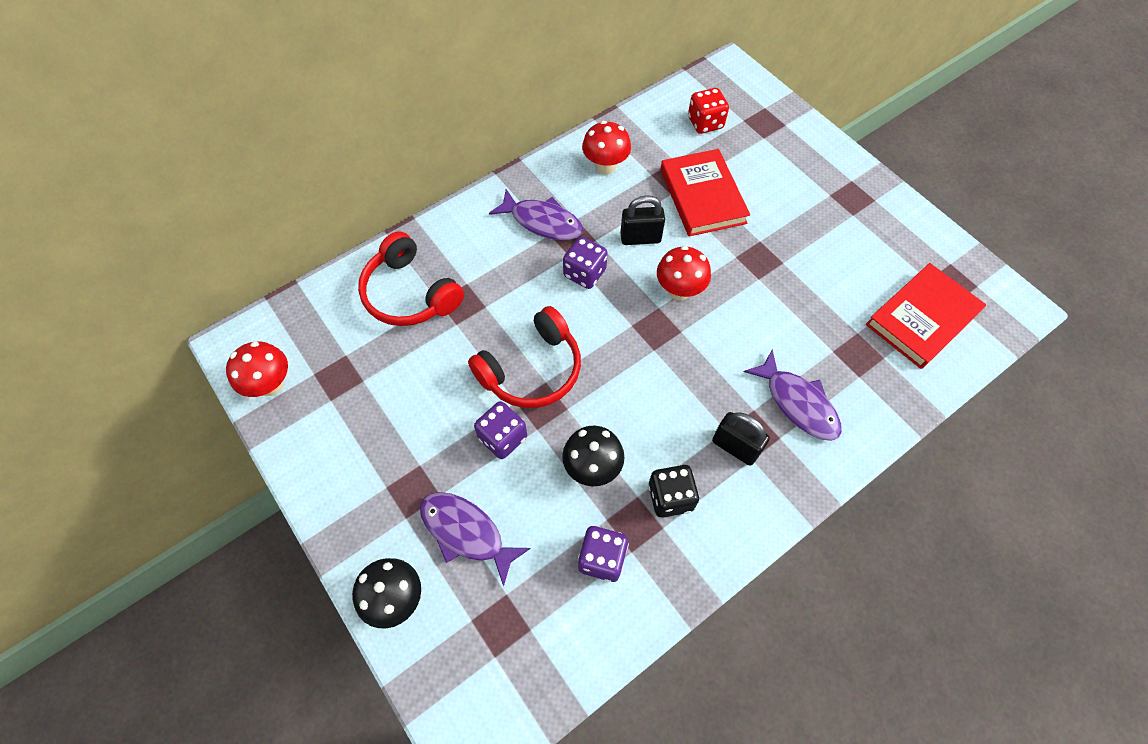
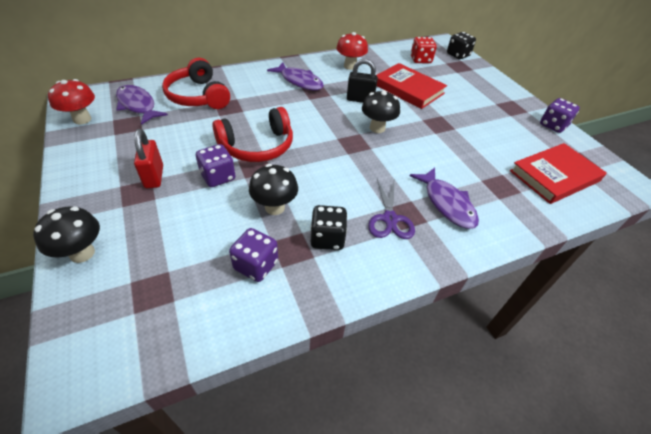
camera: 10 degrees right, 15 degrees down
purple fish [420,492,531,587] -> purple fish moved to [116,85,168,125]
purple dice [563,237,608,289] -> purple dice moved to [540,98,580,133]
red mushroom [657,246,711,300] -> black mushroom [362,90,400,133]
red book [660,149,750,237] -> red book turned 45 degrees counterclockwise [377,63,447,109]
black padlock [712,412,770,466] -> purple scissors [368,179,415,239]
none -> red padlock [134,129,163,188]
none -> black dice [447,32,476,59]

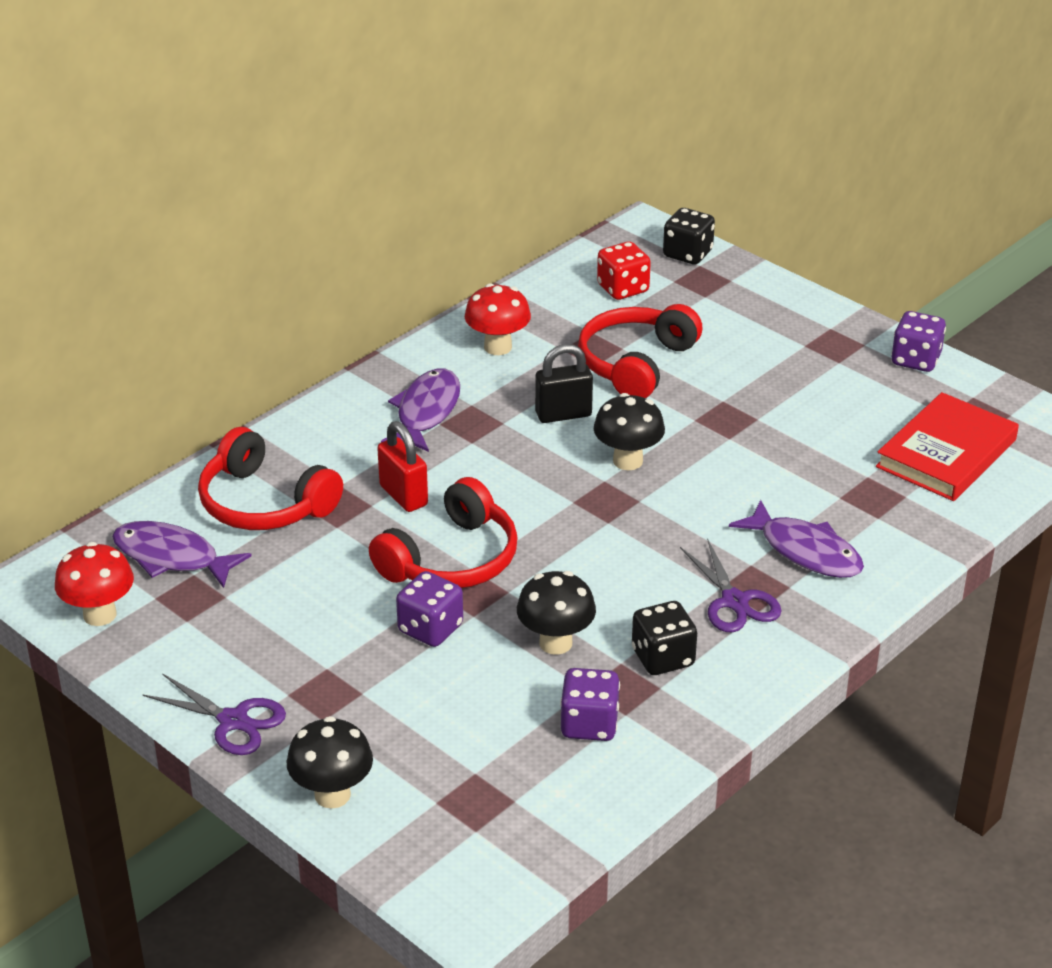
camera: 20 degrees left, 10 degrees down
red padlock [134,129,163,188] -> red padlock moved to [377,421,428,512]
purple fish [267,62,324,90] -> purple fish turned 90 degrees counterclockwise [381,369,460,452]
red book [377,63,447,109] -> red headphones [578,304,702,398]
none -> purple scissors [142,673,286,755]

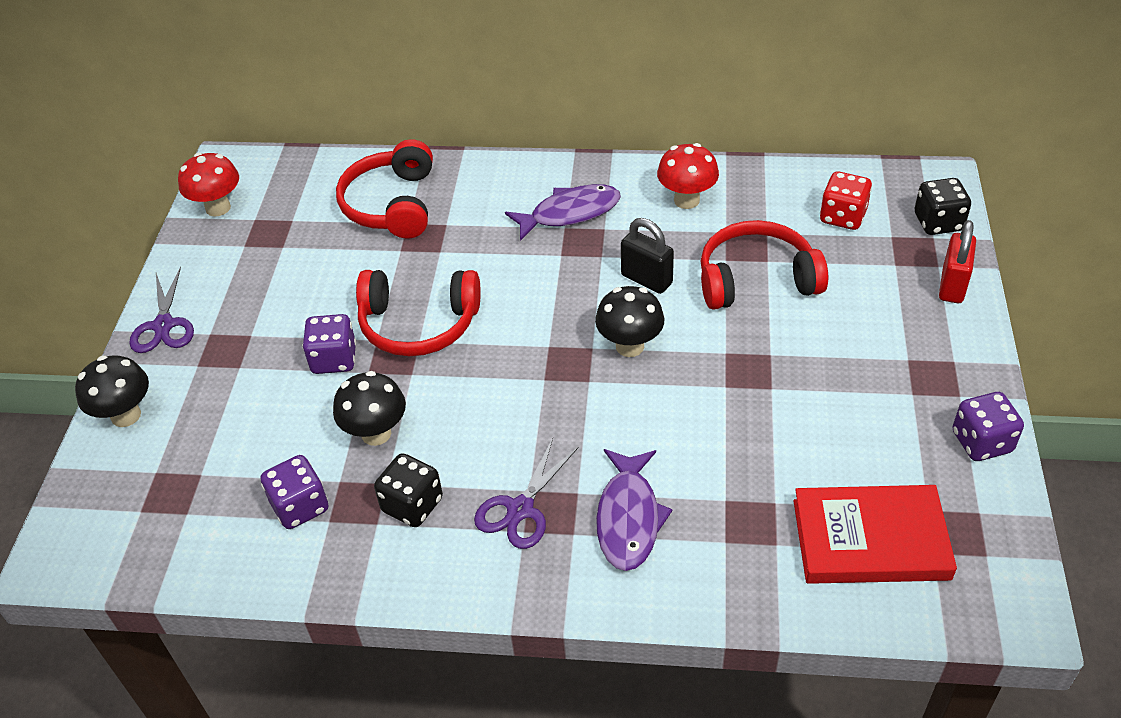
camera: 55 degrees right, 10 degrees up
purple fish [112,521,252,588] -> none
red padlock [377,421,428,512] -> red padlock moved to [939,220,976,303]

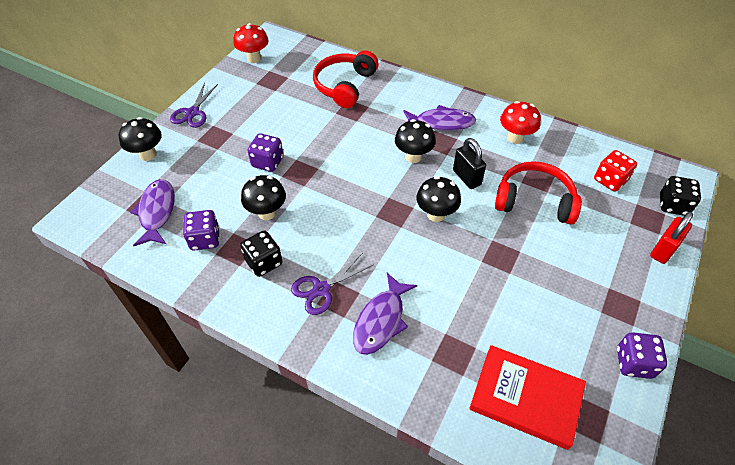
camera: 20 degrees right, 5 degrees up
red headphones [356,270,481,356] -> none
none -> purple fish [130,179,175,246]
none -> black mushroom [395,119,436,163]

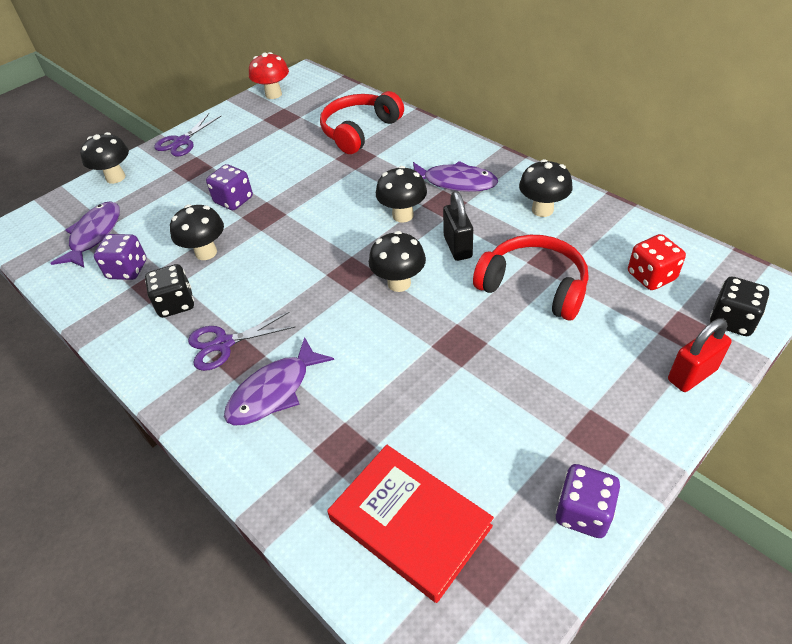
camera: 20 degrees right, 5 degrees down
red mushroom [500,101,541,144] -> black mushroom [519,159,573,217]

